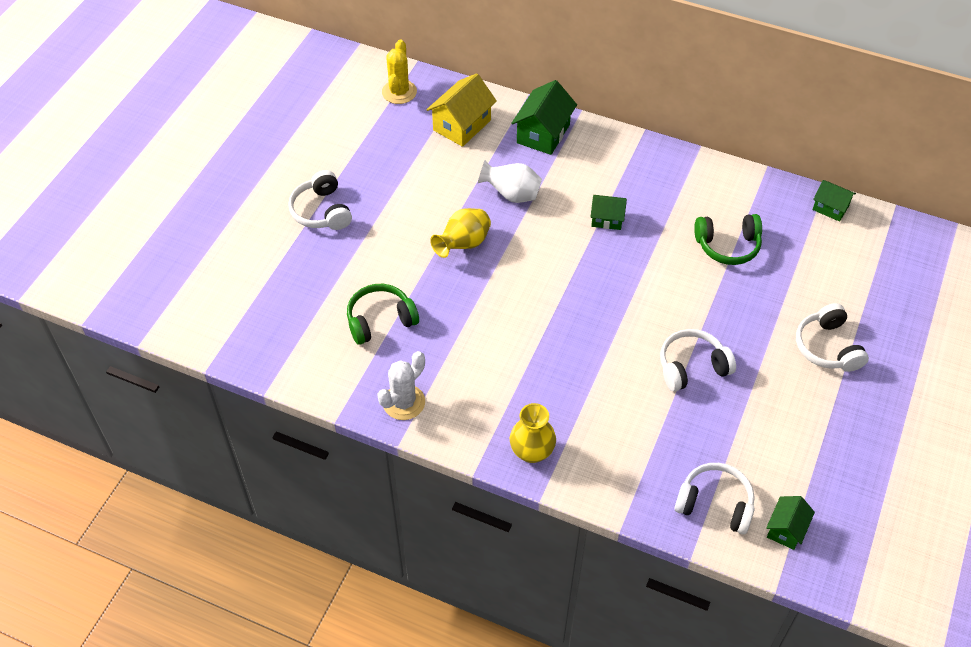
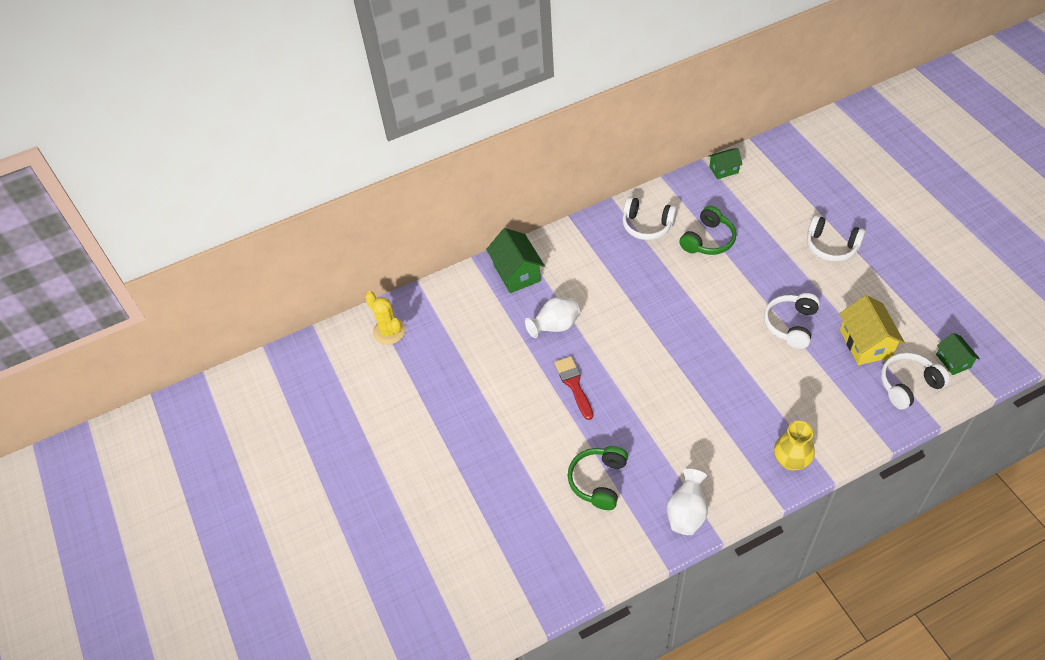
camera: 45 degrees left, 0 degrees up
white headphones [288,170,352,230] -> white headphones moved to [623,197,677,240]
white cactus [377,351,425,420] -> white vase [667,469,708,535]
yellow house [426,73,497,147] -> yellow house moved to [839,295,905,365]
yellow vase [430,208,491,258] -> red brush [555,356,593,420]
green house [591,195,627,230] -> none

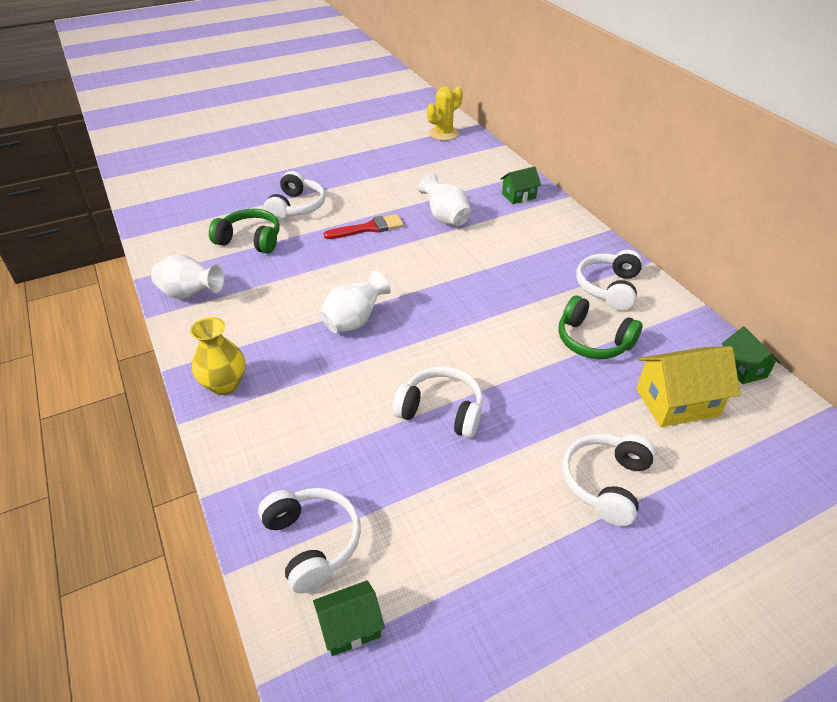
camera: 85 degrees right, 10 degrees down
green house [486,228,545,293] -> green house [501,166,541,204], size x0.60
yellow house [839,295,905,365] -> yellow house moved to [636,346,741,427]
none -> white headphones [264,171,326,221]
none -> white vase [320,270,391,333]

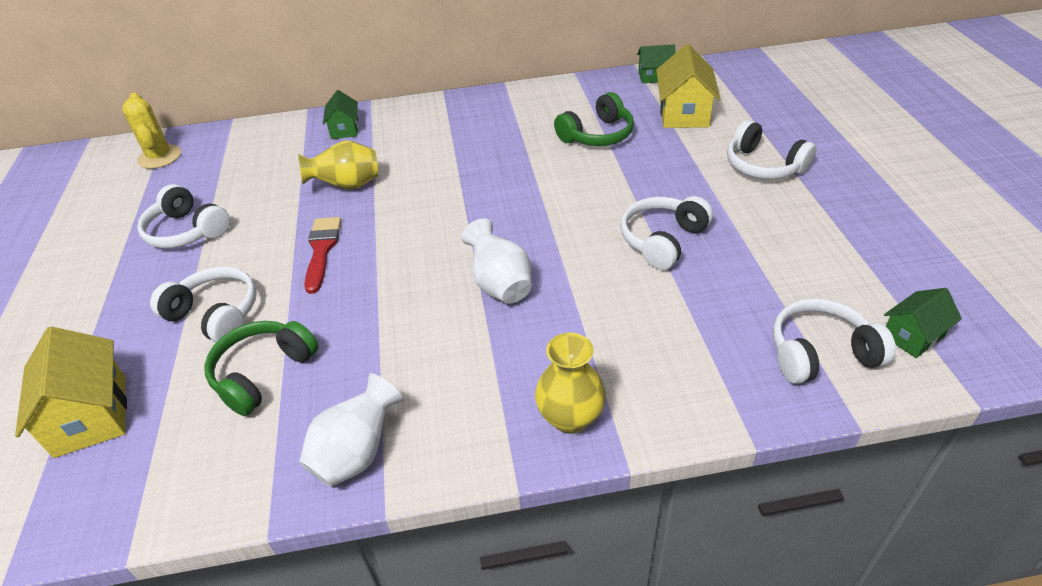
camera: 70 degrees left, 0 degrees up
green house [313,580,385,656] -> green house turned 60 degrees clockwise [884,288,962,358]
white vase [418,173,471,226] -> yellow vase [298,140,378,190]
white headphones [576,249,643,311] -> white headphones moved to [137,184,230,248]
none -> yellow house [15,326,127,458]

